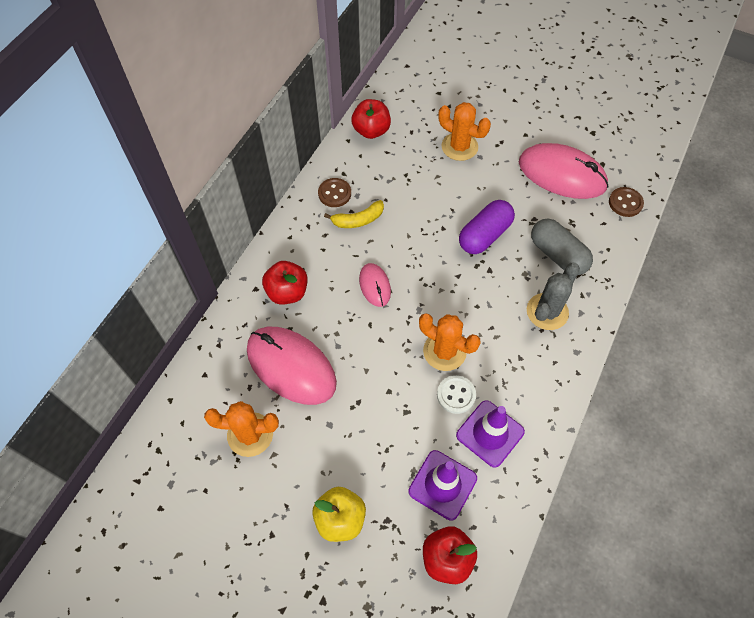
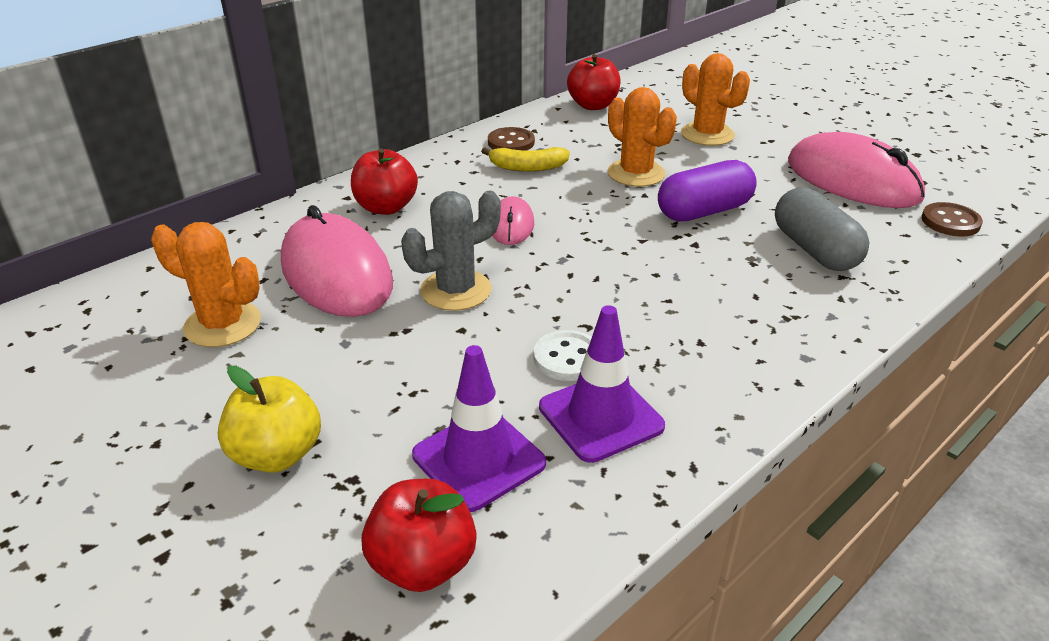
camera: 20 degrees right, 25 degrees down
orange cactus [419,313,481,371] -> orange cactus moved to [607,87,677,187]
grey cactus [527,263,580,330] -> grey cactus moved to [401,191,501,311]

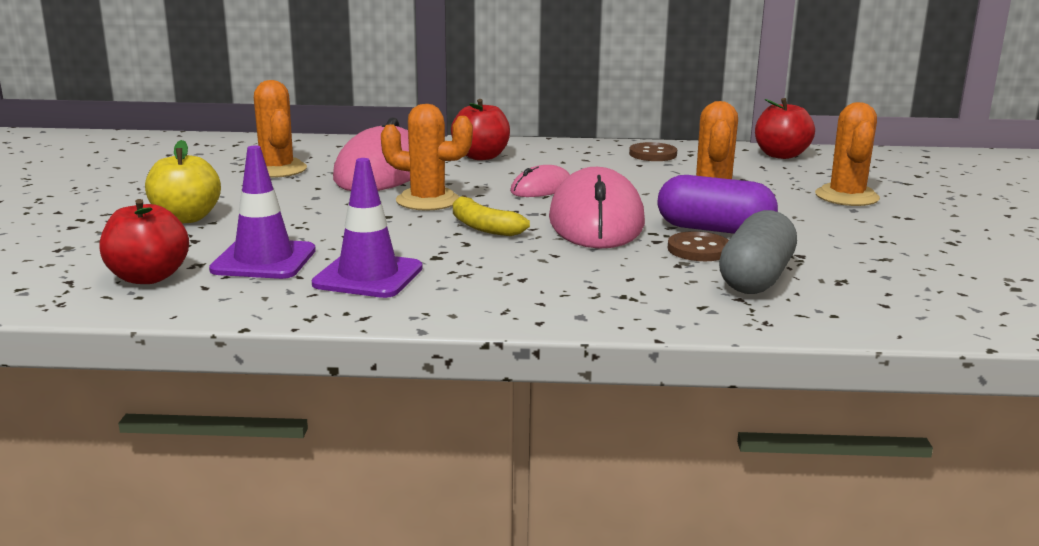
camera: 45 degrees right, 15 degrees down
grey cactus [401,191,501,311] -> orange cactus [381,104,473,211]
yellow banana [481,147,570,172] -> yellow banana moved to [453,196,530,236]
white button [533,330,592,381] -> none
pink mouse [788,132,925,208] -> pink mouse moved to [549,167,645,249]
brown button [922,202,983,237] -> brown button moved to [668,231,729,261]

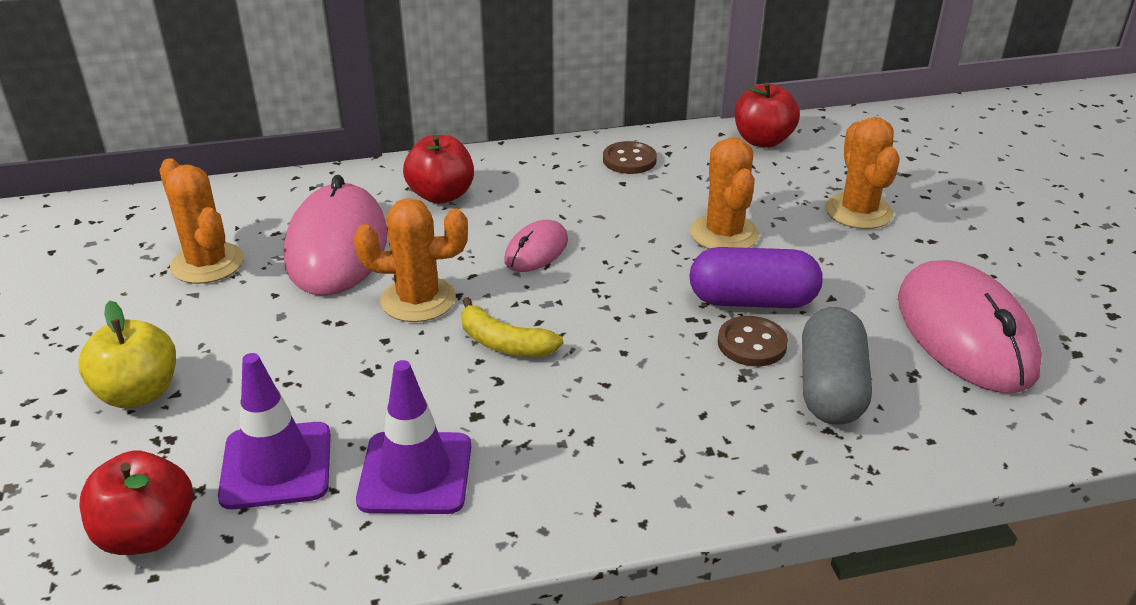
camera: 15 degrees left, 15 degrees up
pink mouse [549,167,645,249] -> pink mouse moved to [898,260,1042,393]

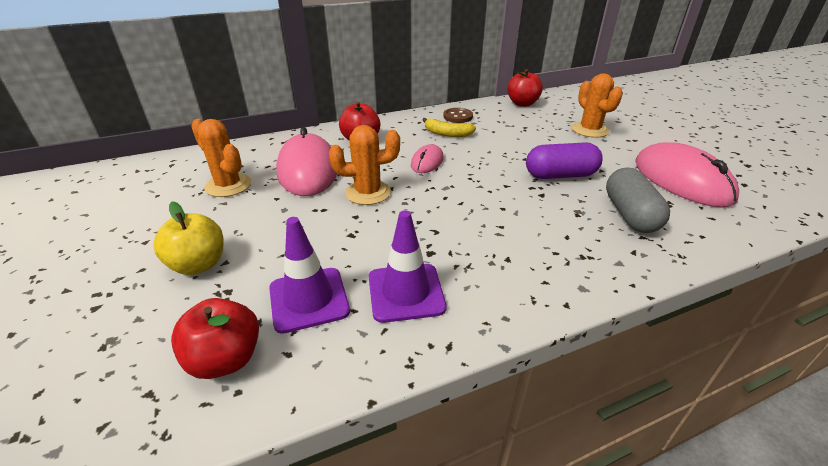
camera: 10 degrees left, 0 degrees up
yellow banana [461,297,563,357] -> yellow banana moved to [422,118,476,137]
orange cactus [690,137,759,249] -> none
brown button [718,316,788,366] -> none

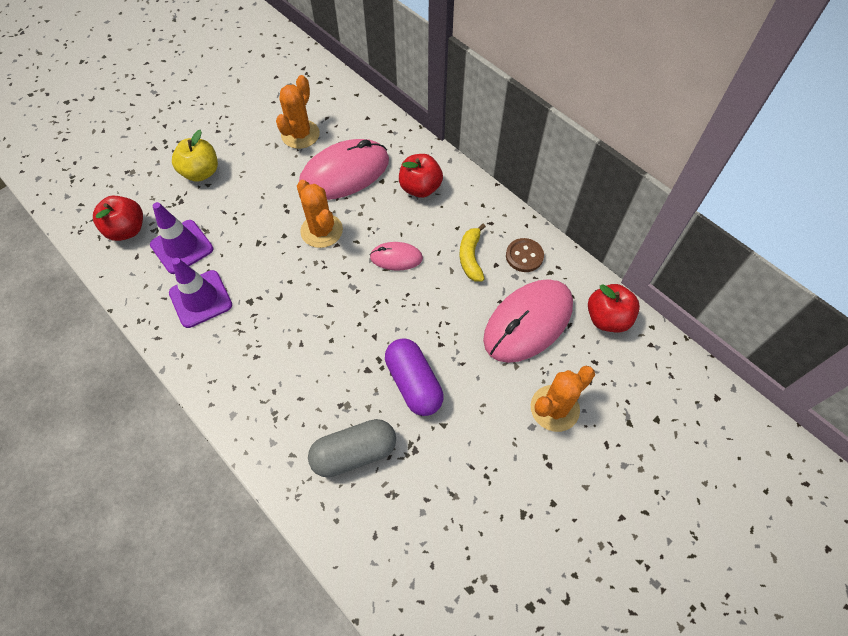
camera: 70 degrees right, 25 degrees up
pink mouse [635,142,739,207] -> pink mouse moved to [483,279,573,363]

